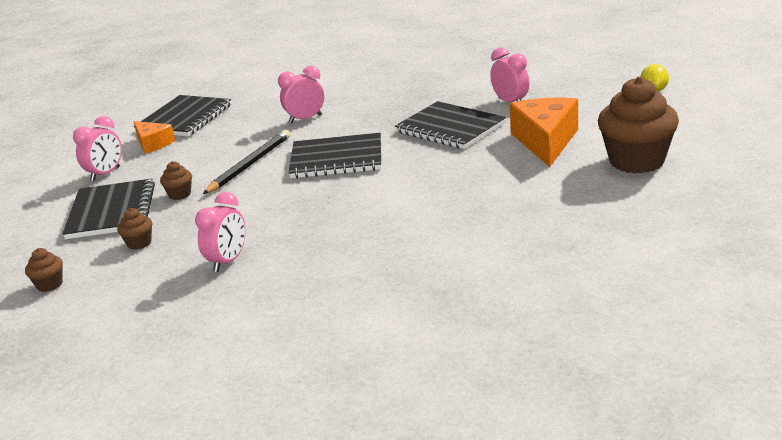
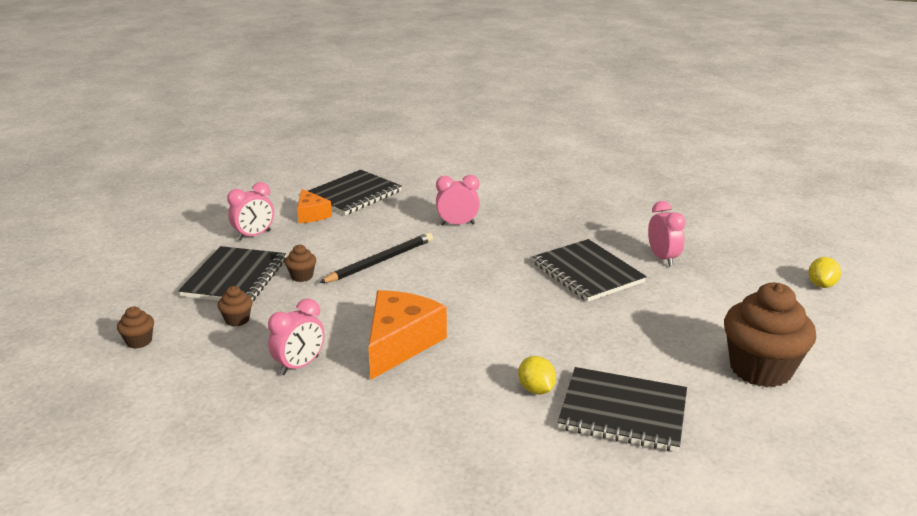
camera: 15 degrees right, 0 degrees up
black notebook [288,133,381,179] -> black notebook moved to [558,367,687,452]
orange cheese [509,98,578,167] -> orange cheese moved to [368,290,447,380]
none -> yellow lemon [518,356,556,394]

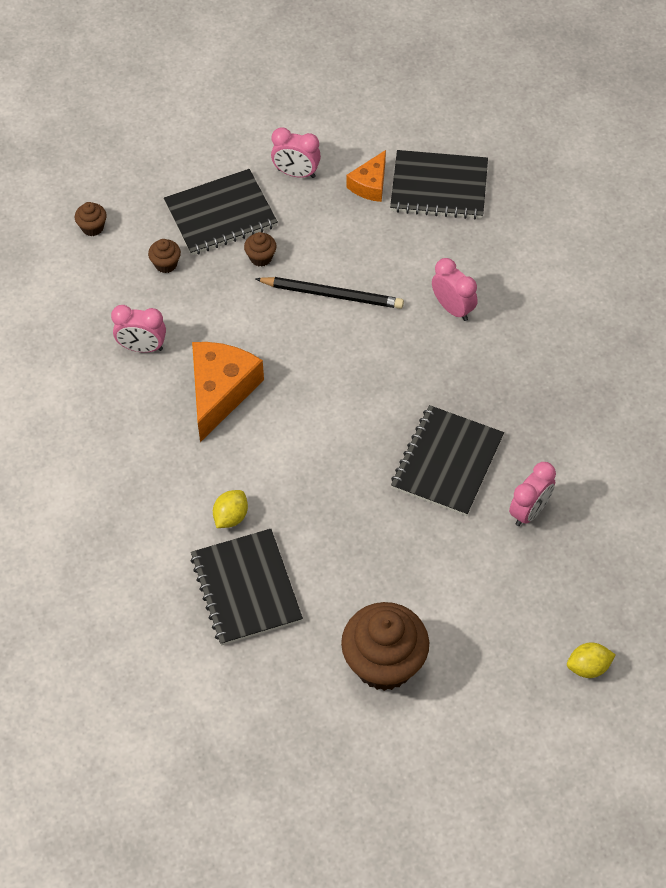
camera: 55 degrees right, 30 degrees up
orange cheese [368,290,447,380] -> orange cheese turned 60 degrees counterclockwise [192,342,264,442]

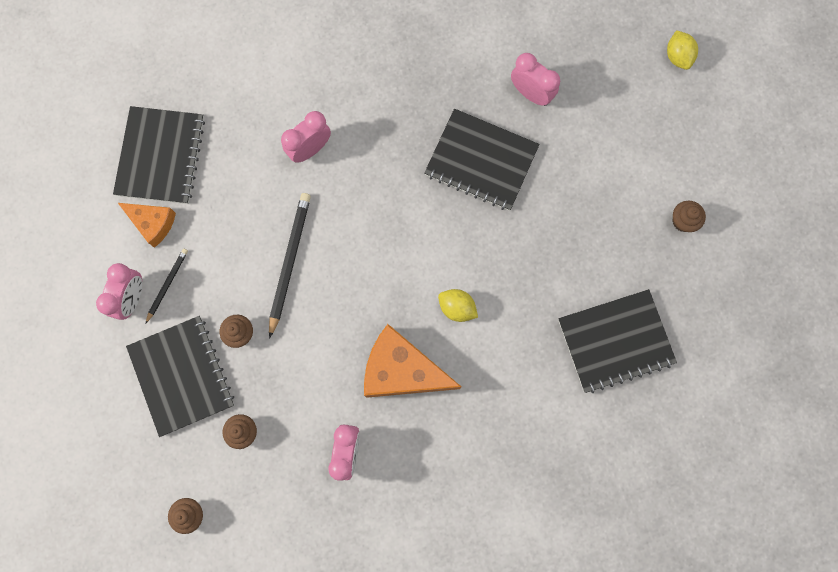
camera: 90 degrees left, 20 degrees up
yellow lemon [213,490,248,528] -> yellow lemon moved to [438,289,478,322]
brown cupcake [341,602,429,691] -> brown cupcake [672,201,706,232], size x0.43
none -> black pencil [145,249,188,324]

